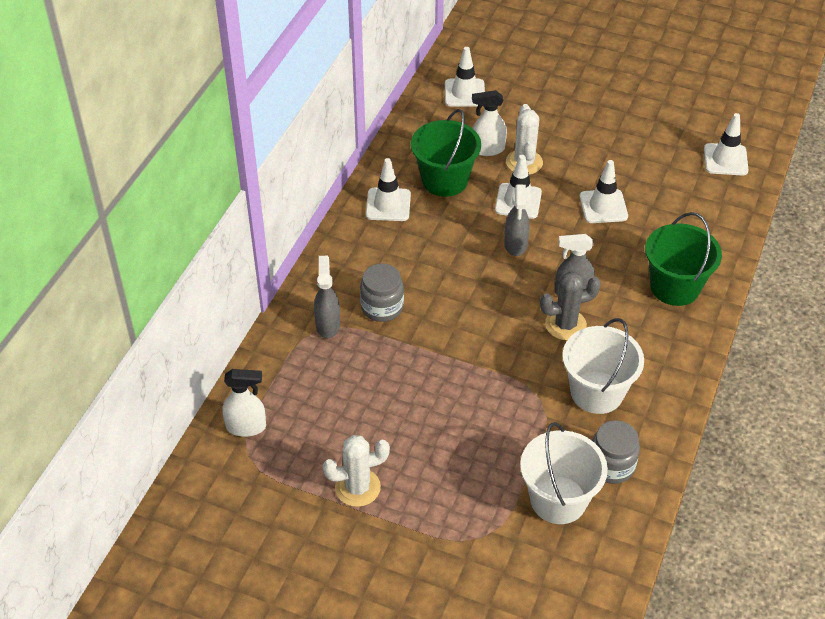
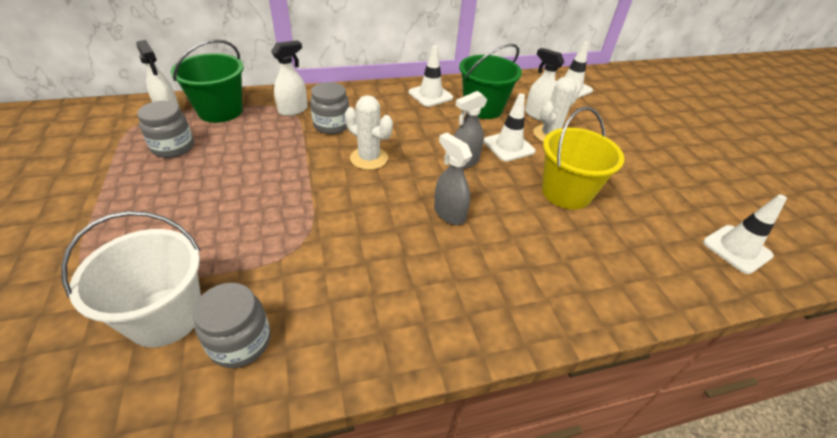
camera: 50 degrees right, 5 degrees down
grey spray bottle [314,256,340,338] -> white spray bottle [271,40,308,116]
white cactus [323,435,390,507] -> white cactus moved to [345,95,393,170]
grey cactus [540,271,601,340] -> none
white bucket [562,318,644,414] -> none
white traffic cone [580,160,628,223] -> yellow bucket [542,107,624,210]
green bucket [645,212,722,306] -> green bucket moved to [171,39,244,123]
none -> grey jar [137,101,194,158]

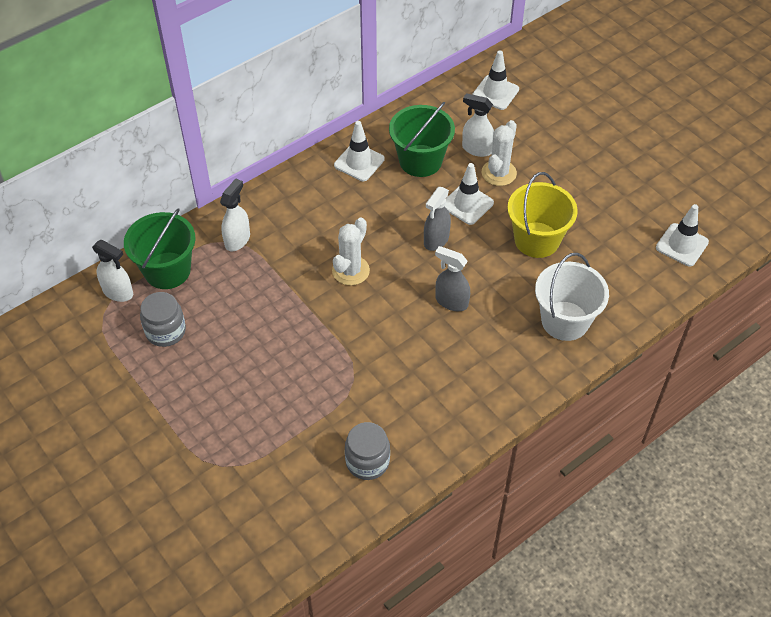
camera: 20 degrees left, 10 degrees up
white bucket [61,211,201,348] -> white bucket moved to [535,253,609,341]
grey jar [310,82,349,134] -> none
white cactus [345,95,393,170] -> white cactus turned 75 degrees counterclockwise [332,218,370,285]

